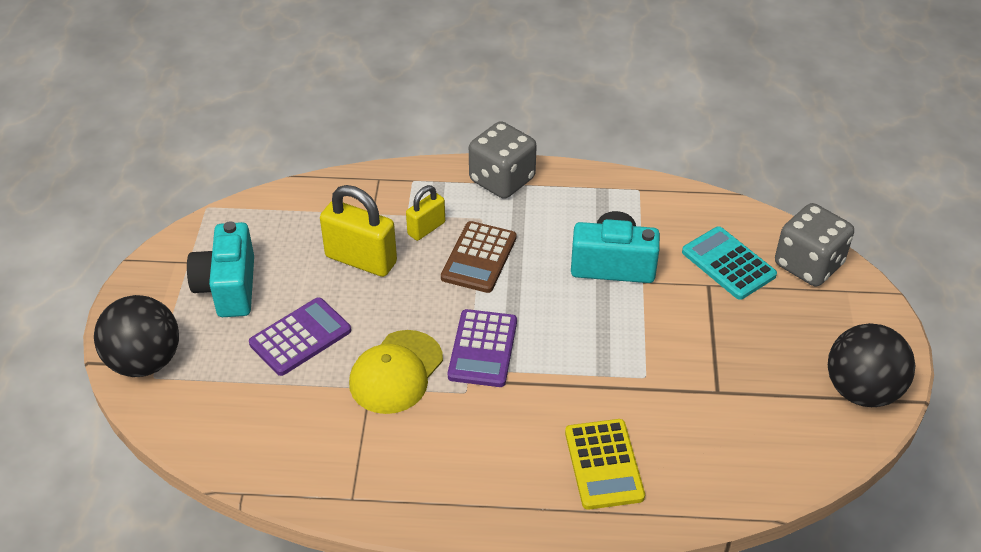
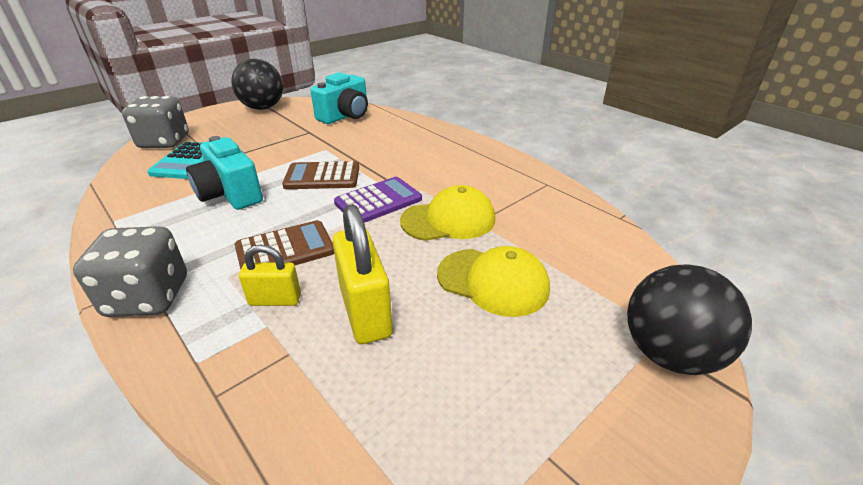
camera: 135 degrees left, 10 degrees down
turquoise camera [187,221,254,317] -> turquoise camera moved to [310,72,368,124]
purple calculator [249,297,351,376] -> yellow cap [437,246,550,317]
yellow calculator [565,419,645,510] -> none
none -> brown calculator [282,161,359,189]

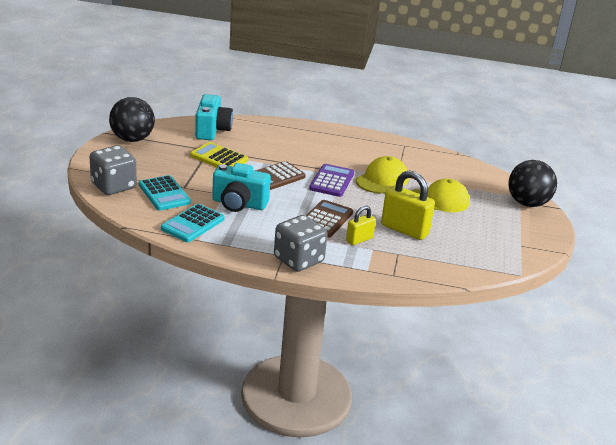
camera: 40 degrees left, 5 degrees down
none -> turquoise calculator [161,204,225,242]
none -> yellow calculator [190,142,248,167]

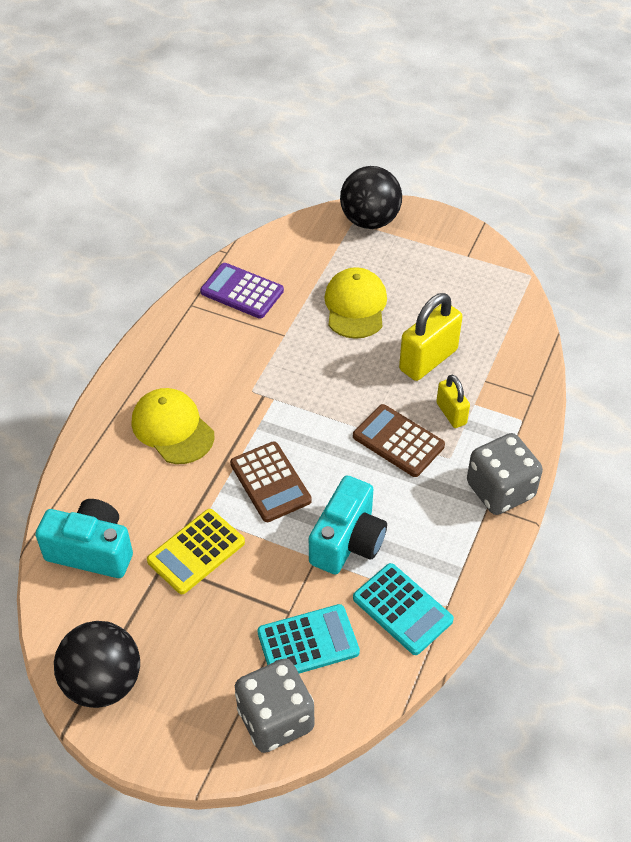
camera: 75 degrees left, 20 degrees up
purple calculator [309,164,354,197] -> purple calculator moved to [200,263,284,319]
yellow cap [356,156,409,194] -> yellow cap moved to [132,388,214,464]

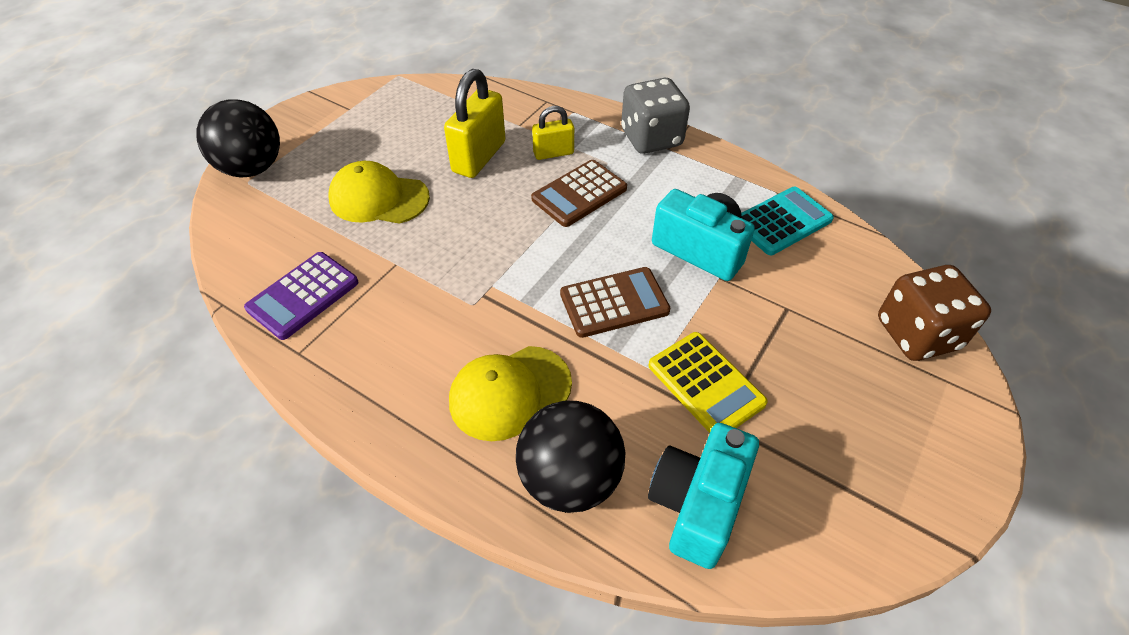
camera: 80 degrees left, 0 degrees up
black ball [54,621,140,708] -> black ball moved to [516,401,625,513]
grey dice [235,658,314,753] -> brown dice [878,265,991,361]
turquoise calculator [257,604,360,674] -> none
yellow padlock [399,293,463,381] -> yellow padlock turned 60 degrees clockwise [444,69,505,178]

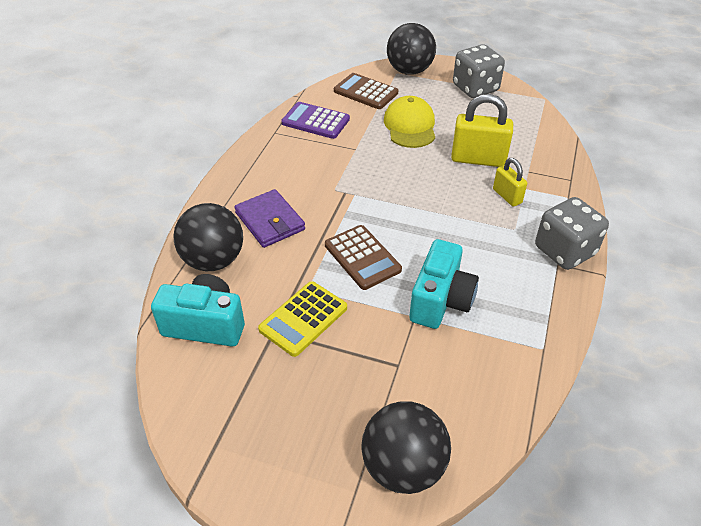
camera: 75 degrees right, 5 degrees down
yellow cap [449,346,572,441] -> purple wallet [234,189,305,248]
brown calculator [531,160,627,227] -> brown calculator moved to [334,73,398,109]
turquoise calculator [741,187,834,255] -> none
brown dice [878,265,991,361] -> black ball [361,401,451,494]
none -> grey dice [453,44,505,98]

